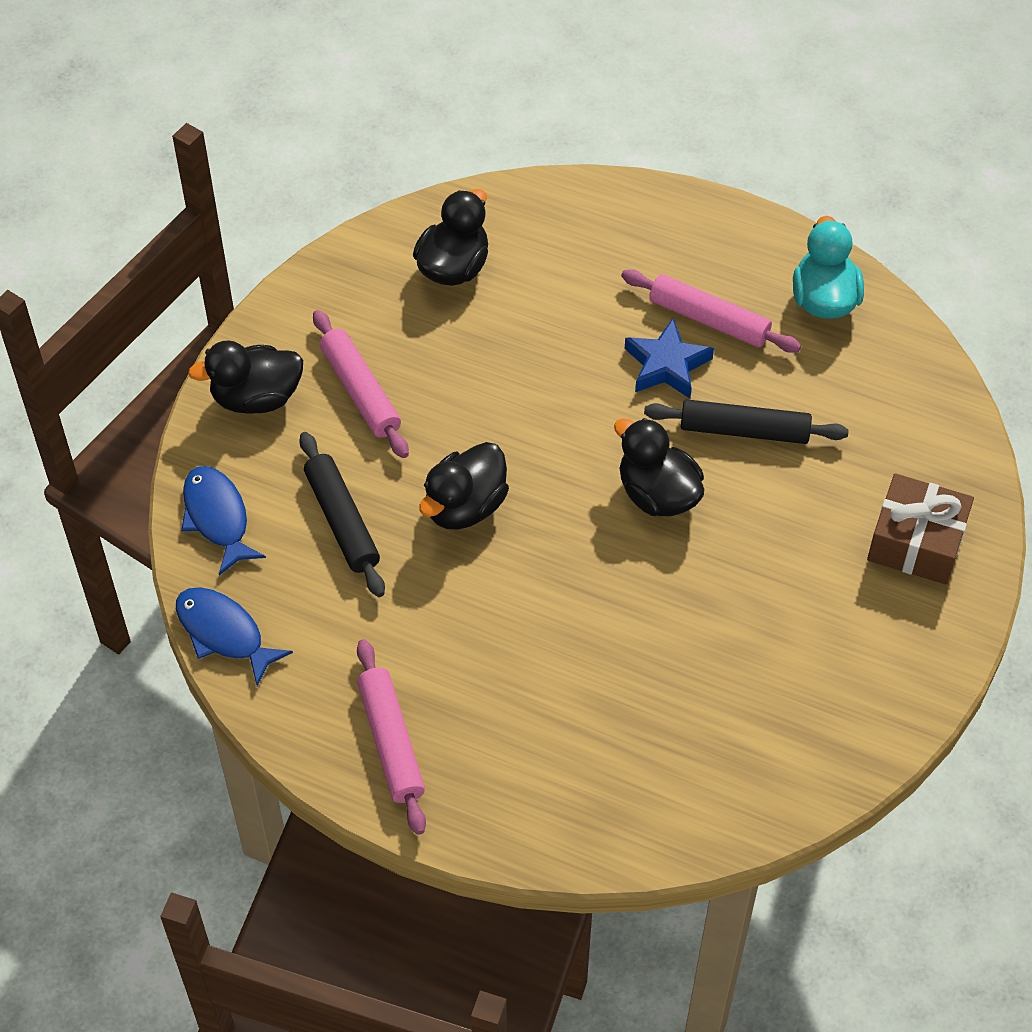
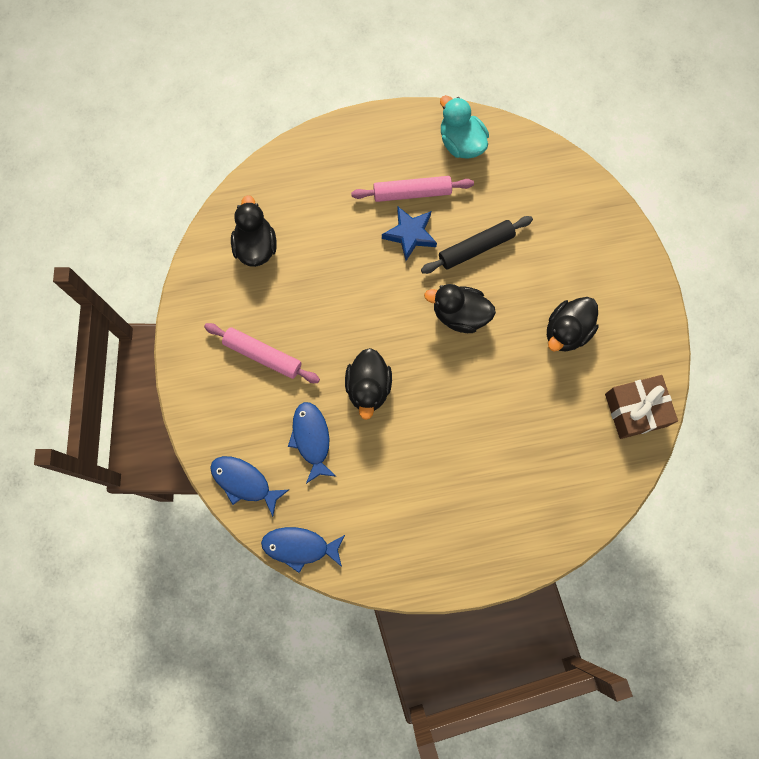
camera: 35 degrees left, 20 degrees up
black duck [188,340,303,414] -> black duck moved to [547,297,599,351]
black rolling pin [299,432,385,597] -> blue fish [288,402,337,484]
pink rolling pin [357,639,426,835] -> none
brown gift [867,473,974,584] -> brown gift moved to [605,375,678,439]

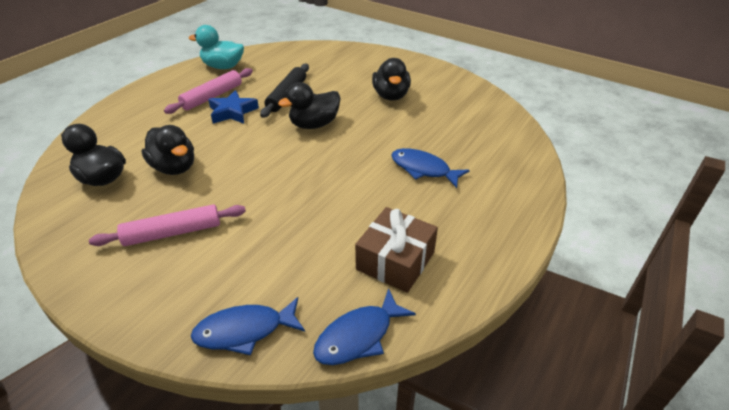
camera: 45 degrees left, 35 degrees down
blue fish [288,402,337,484] -> blue fish moved to [391,148,470,188]
black duck [345,348,392,420] -> black duck moved to [141,125,194,175]
brown gift [605,375,678,439] -> brown gift moved to [355,207,438,293]

